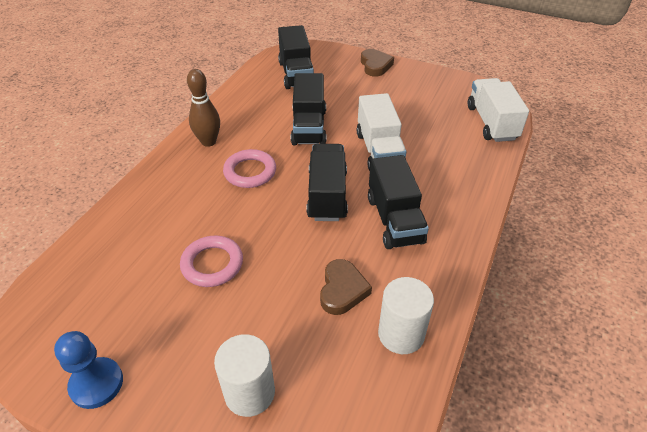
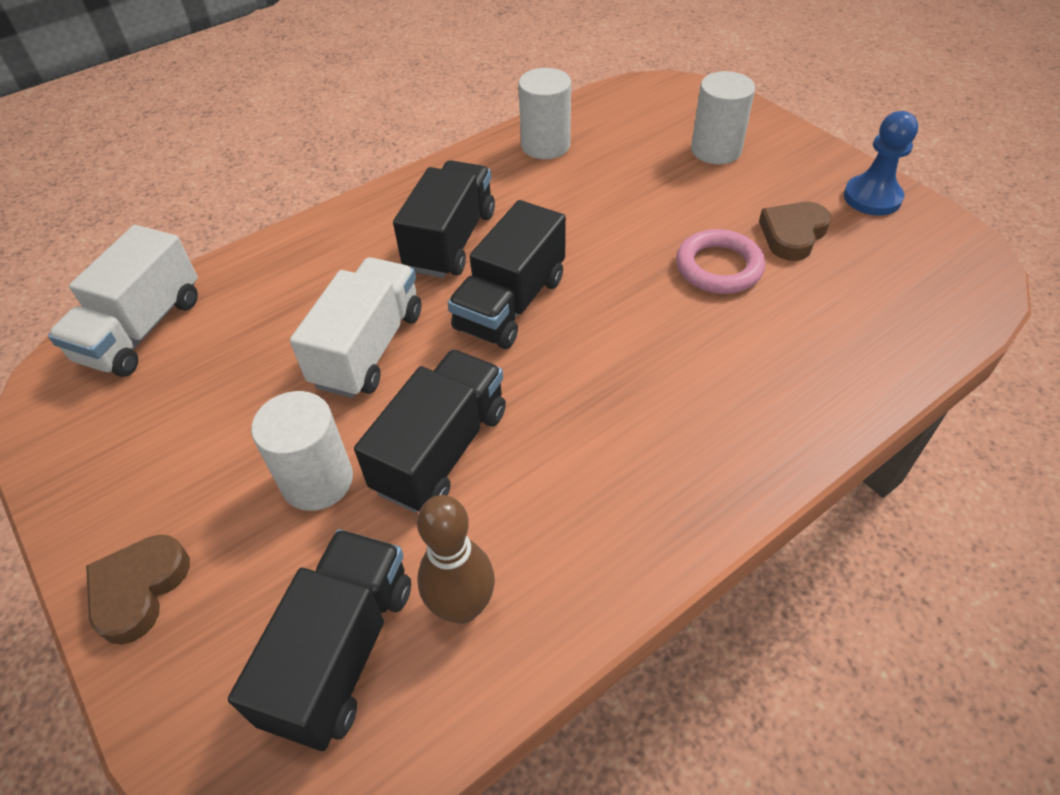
camera: 150 degrees left, 5 degrees up
brown bowling pin [187,69,220,147] -> brown bowling pin moved to [417,495,495,624]
pink ring [223,149,276,188] -> none
brown heart [320,259,372,315] -> brown heart moved to [759,202,832,261]
none -> white cylinder [251,391,353,511]

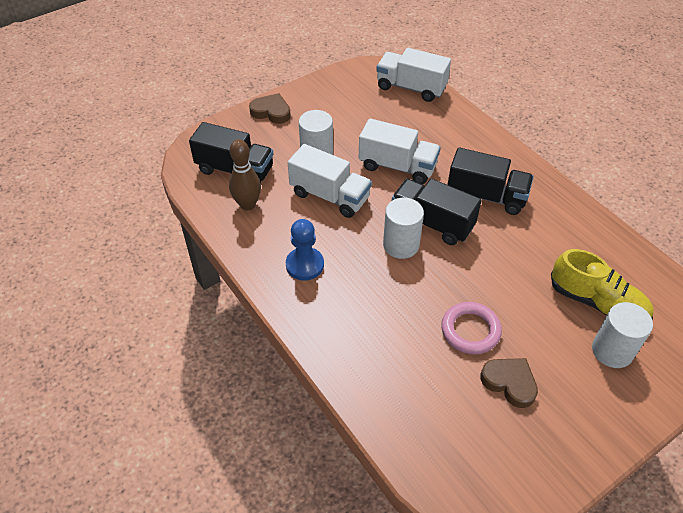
camera: 90 degrees right, 0 degrees up
black truck [354,349,506,513] -> white truck [288,144,372,218]
white cylinder [518,68,571,159] -> white cylinder moved to [383,198,424,259]
blue pawn [844,111,918,216] -> blue pawn moved to [286,219,324,281]
none -> yellow shoe [551,249,654,319]

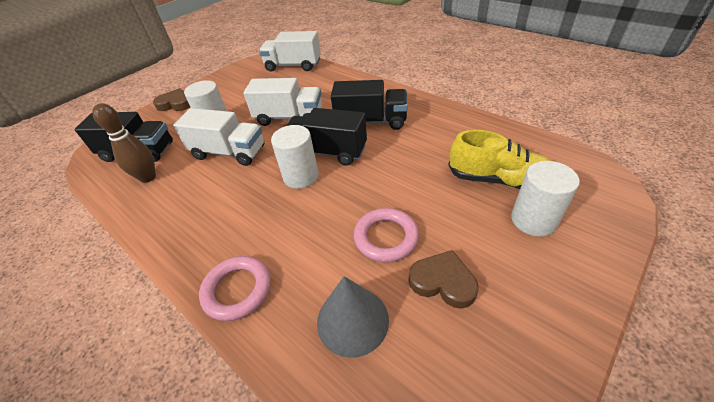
camera: 10 degrees left, 5 degrees down
blue pawn [286,219,324,281] -> none
none -> pink ring [199,256,271,321]
none -> grey cone [317,276,389,358]

